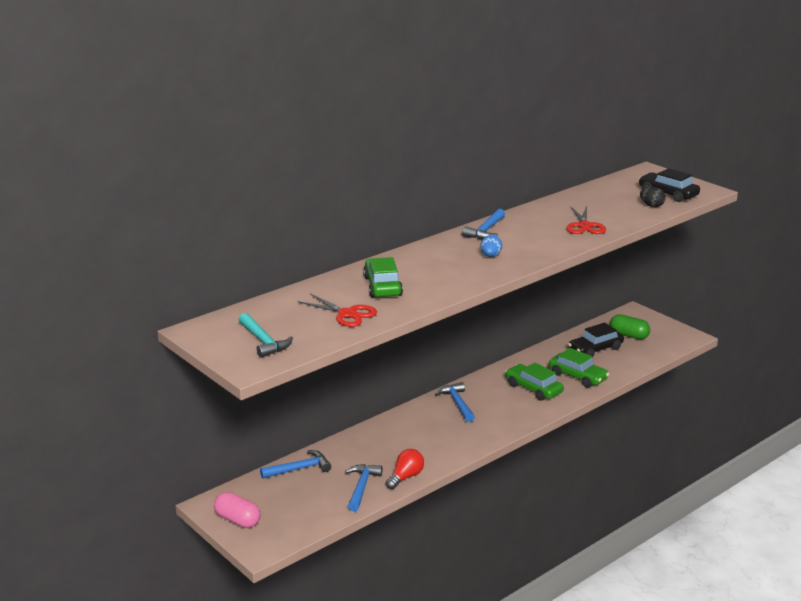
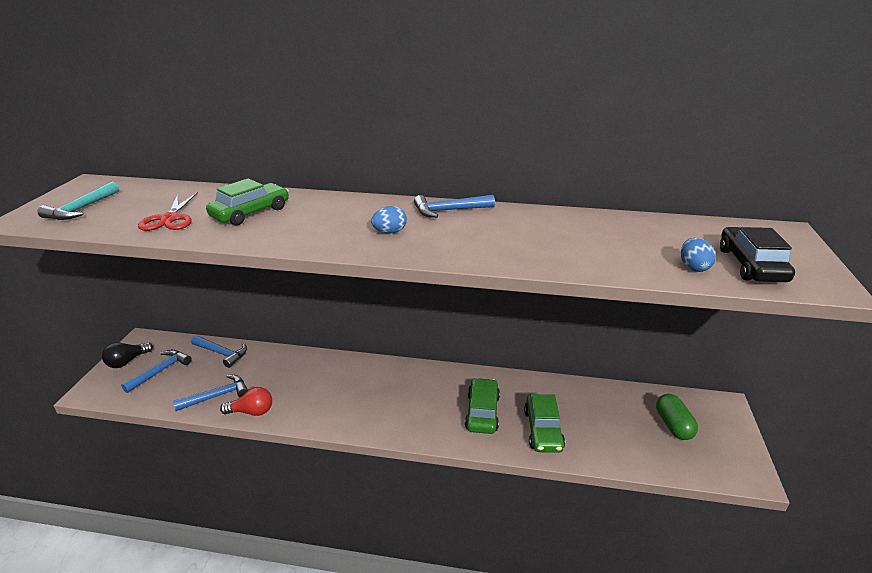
camera: 50 degrees right, 5 degrees up
pink capsule [214,492,260,528] -> black light bulb [102,342,153,368]
blue hammer [435,382,475,422] -> blue hammer moved to [121,350,192,393]
red scissors [566,206,606,234] -> none
black car [568,323,624,357] -> none
black egg [640,187,666,207] -> blue egg [681,238,716,272]

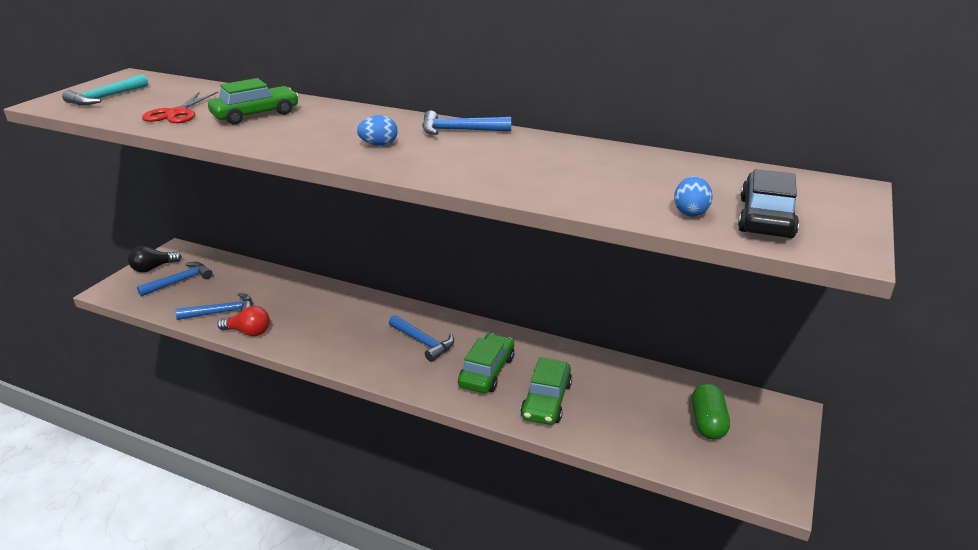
camera: 15 degrees right, 0 degrees up
blue hammer [191,335,247,368] -> blue hammer moved to [389,315,454,362]

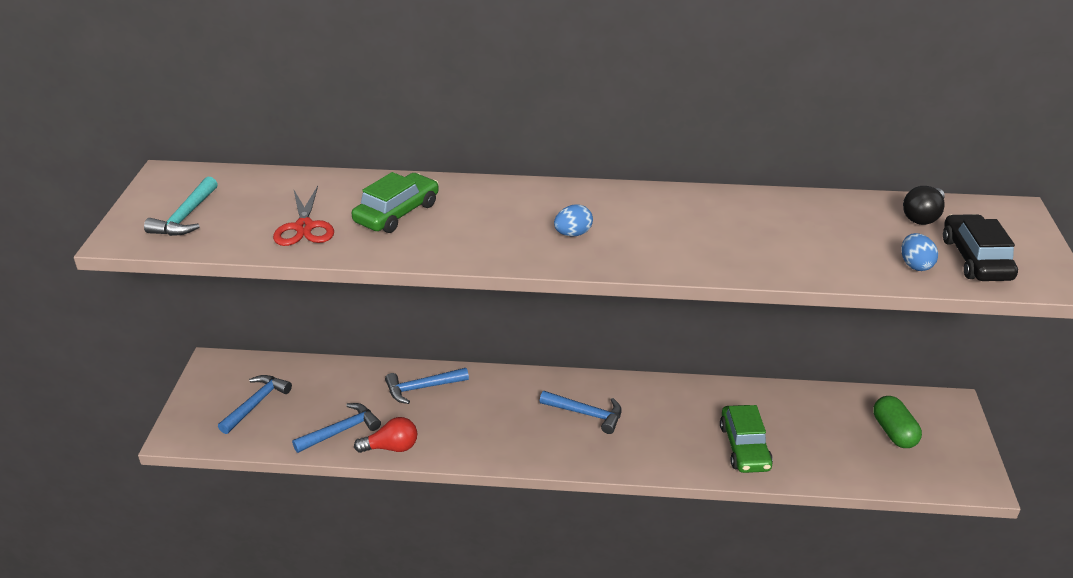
camera: 20 degrees left, 5 degrees up
black light bulb [128,246,182,273] -> black light bulb moved to [903,186,945,225]
blue hammer [422,111,511,135] -> blue hammer moved to [385,368,469,404]
green car [458,333,514,393] -> none

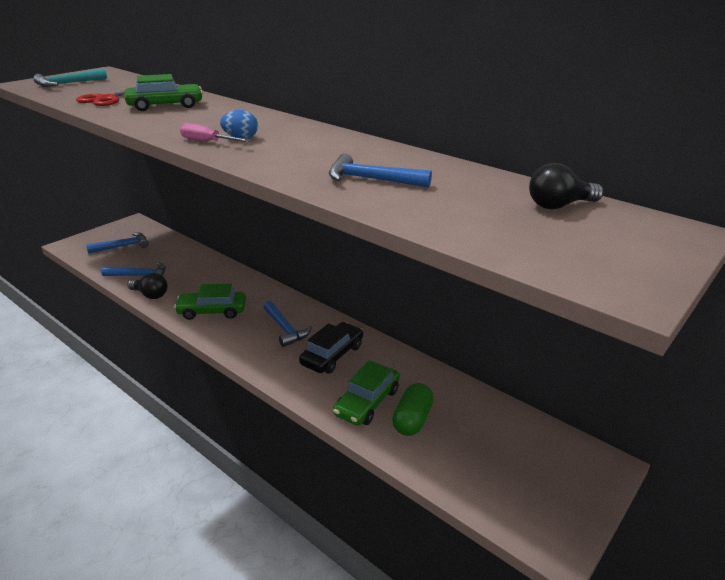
camera: 35 degrees right, 5 degrees down
red light bulb [354,417,417,453] -> black light bulb [127,273,168,299]
blue hammer [385,368,469,404] -> blue hammer moved to [329,153,432,188]
green capsule [873,396,922,448] -> green capsule moved to [392,383,434,436]
blue egg [902,233,938,271] -> none
black car [943,214,1018,281] -> black car moved to [299,322,363,374]
none -> green car [174,284,246,320]
none -> pink screwdriver [180,123,251,142]

